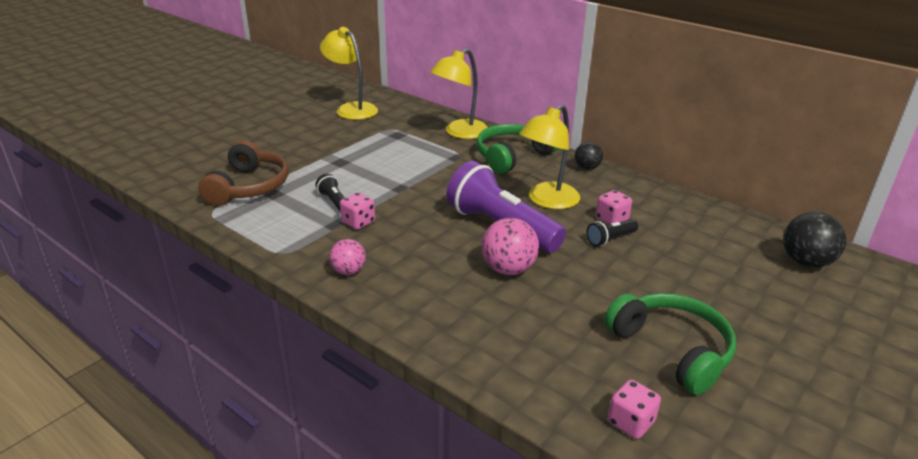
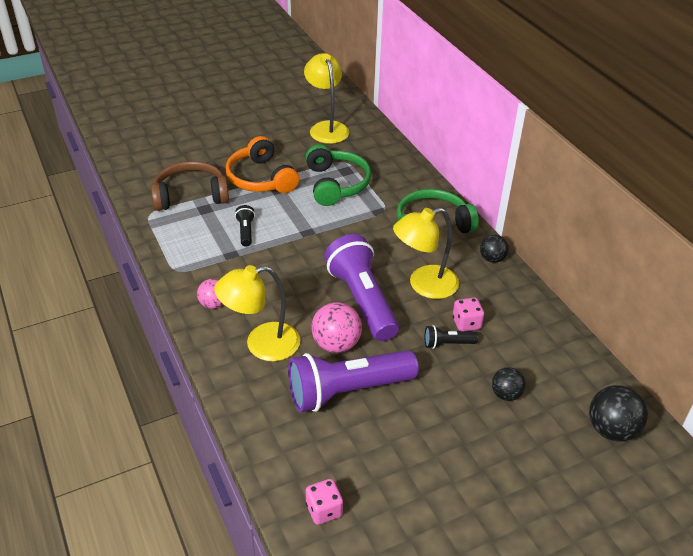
camera: 25 degrees right, 10 degrees up
brown headphones [198,140,288,205] -> brown headphones turned 135 degrees counterclockwise [151,161,229,211]
pink dice [340,192,375,230] -> none
yellow lamp [431,49,488,139] -> yellow lamp moved to [214,265,300,361]
green headphones [604,293,736,395] -> green headphones moved to [306,144,371,206]
none -> orange headphones [226,136,299,193]
none -> purple flashlight [288,350,419,412]
none -> black ball [492,367,526,401]

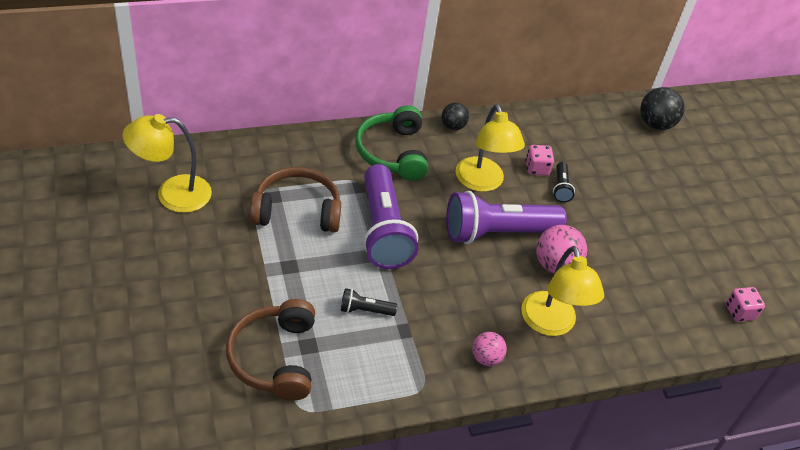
camera: 85 degrees left, 5 degrees up
orange headphones [226,136,299,193] -> none
purple flashlight [288,350,419,412] -> purple flashlight moved to [363,164,418,269]
green headphones [306,144,371,206] -> brown headphones [250,167,341,232]
black ball [492,367,526,401] -> none

